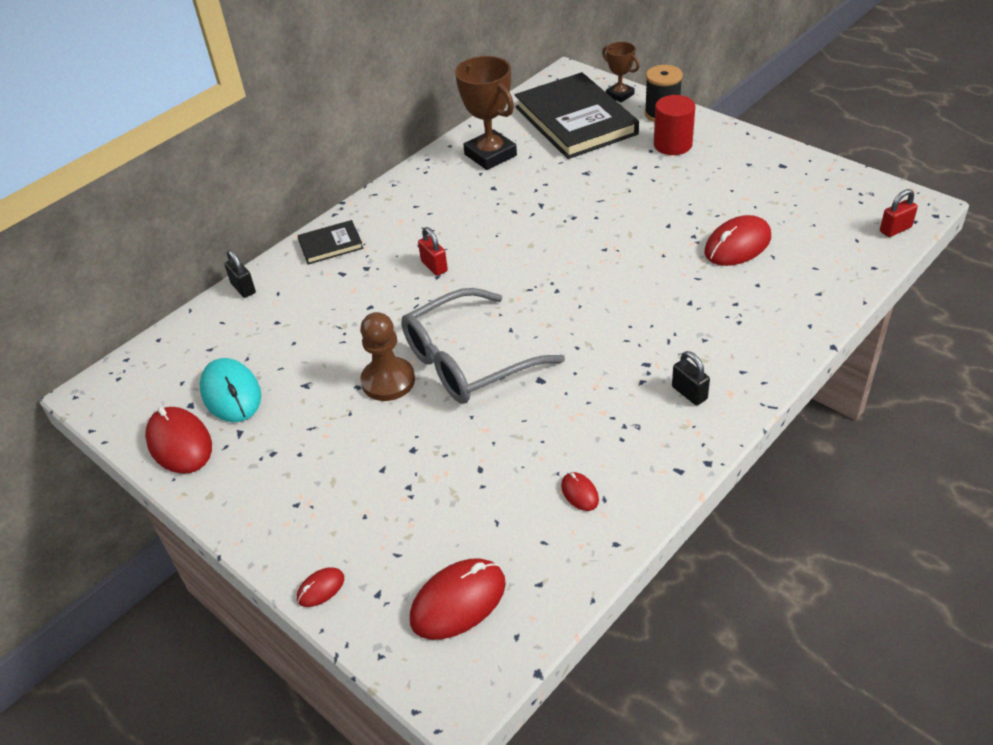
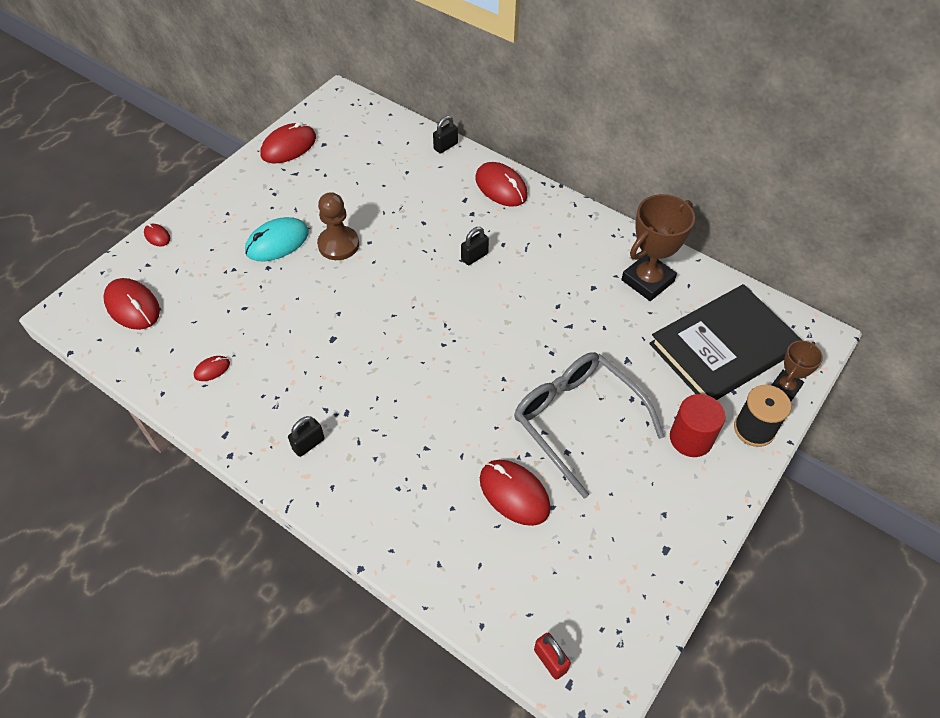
camera: 80 degrees right, 10 degrees up
turquoise mouse [200,358,261,422] -> turquoise mouse moved to [245,217,309,261]
black book [297,220,363,264] -> red mouse [476,162,528,207]
grey glasses [401,288,565,404] -> grey glasses moved to [514,352,665,498]
red padlock [418,227,448,276] -> black padlock [461,227,489,265]

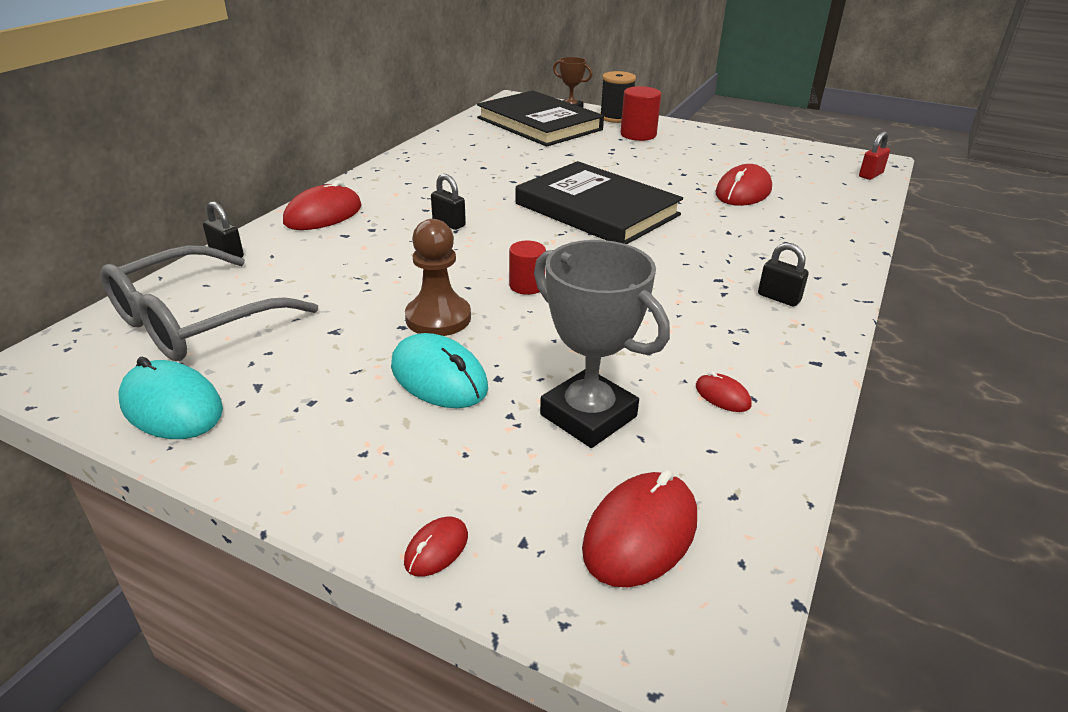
camera: 100 degrees left, 20 degrees down
red mouse [260,122,316,163] -> turquoise mouse [118,357,223,439]
grey glasses [514,352,665,498] -> grey glasses moved to [100,245,318,361]
brown trophy [621,194,695,301] -> none
none -> red cylinder [509,241,546,295]
none -> black book [516,161,683,244]
none -> grey trophy [534,240,670,448]

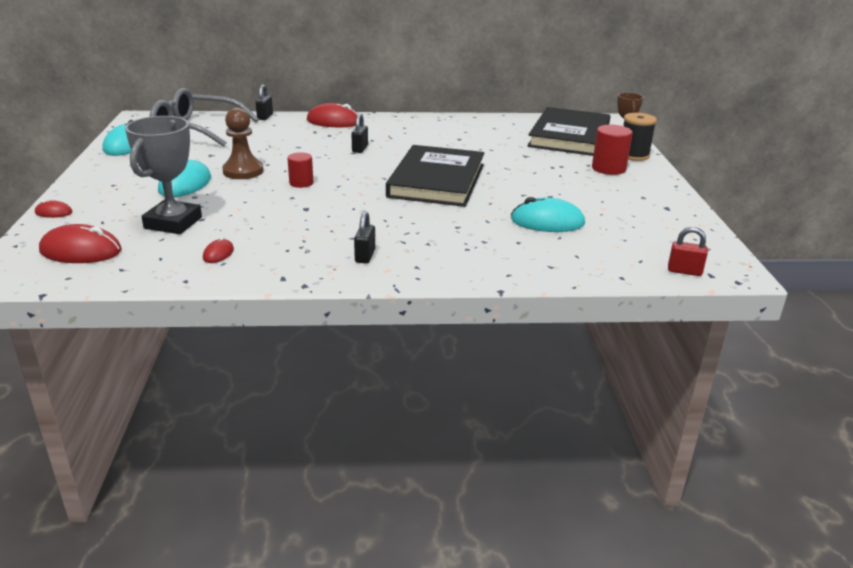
camera: 60 degrees right, 5 degrees down
red mouse [716,164,772,206] -> turquoise mouse [511,197,585,232]

